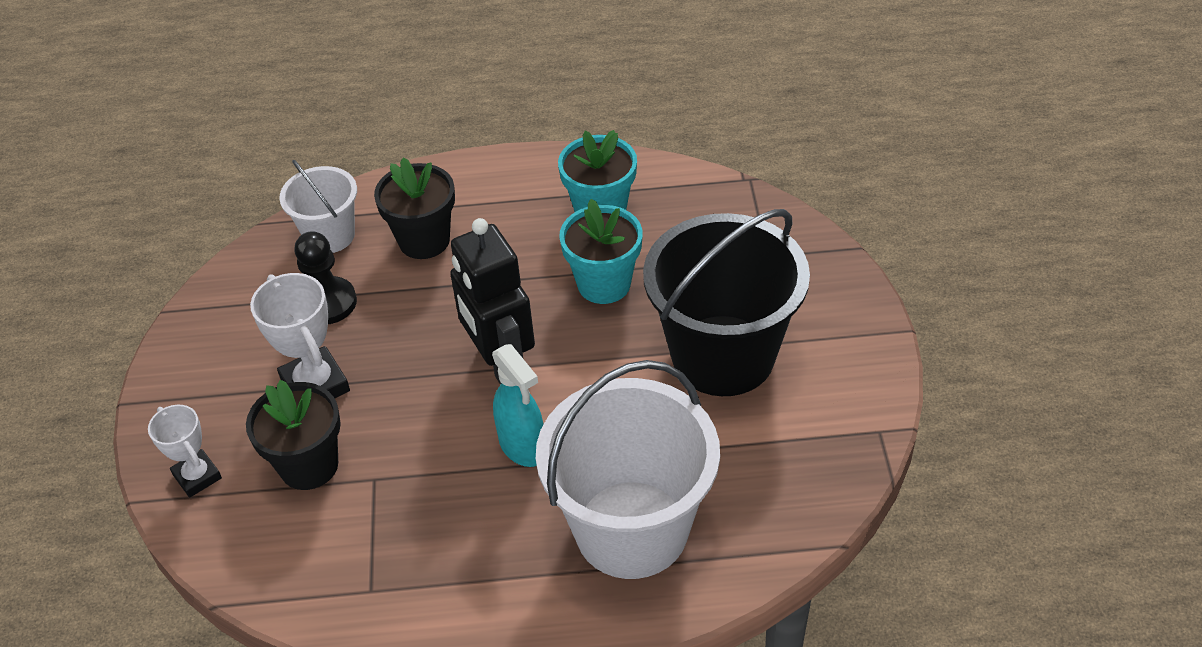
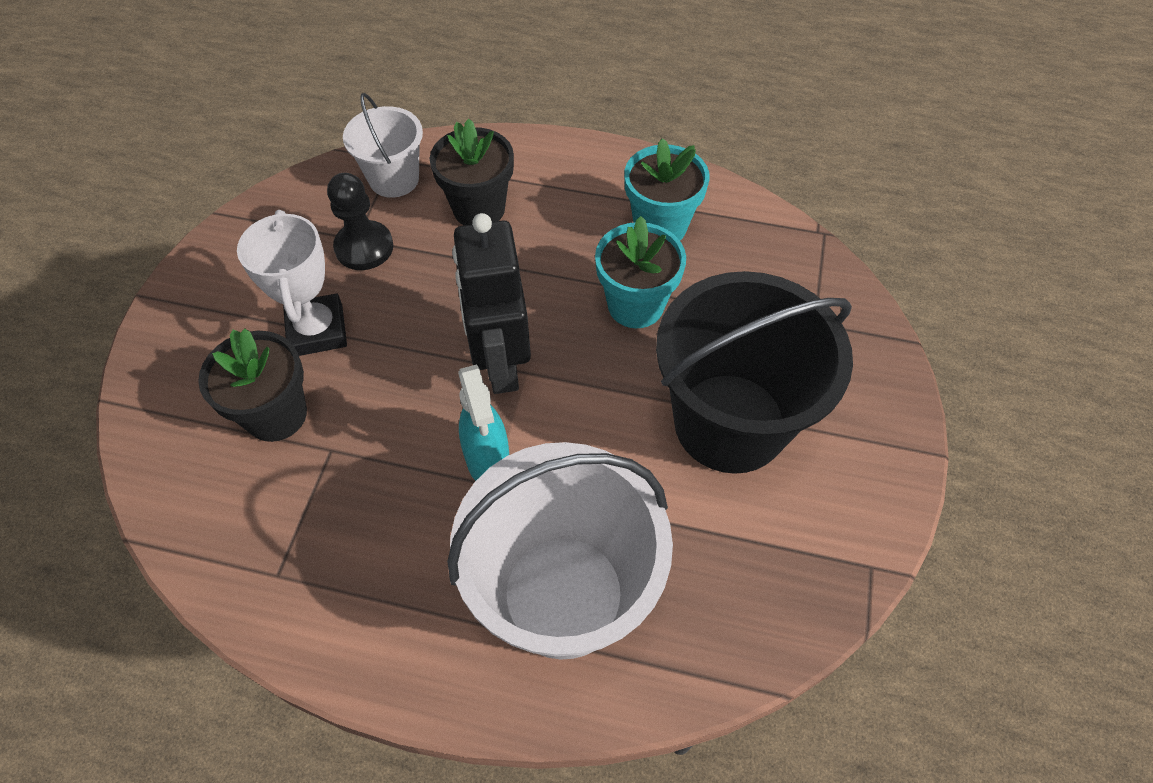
camera: 15 degrees right, 10 degrees up
white trophy [148,405,222,498] -> none

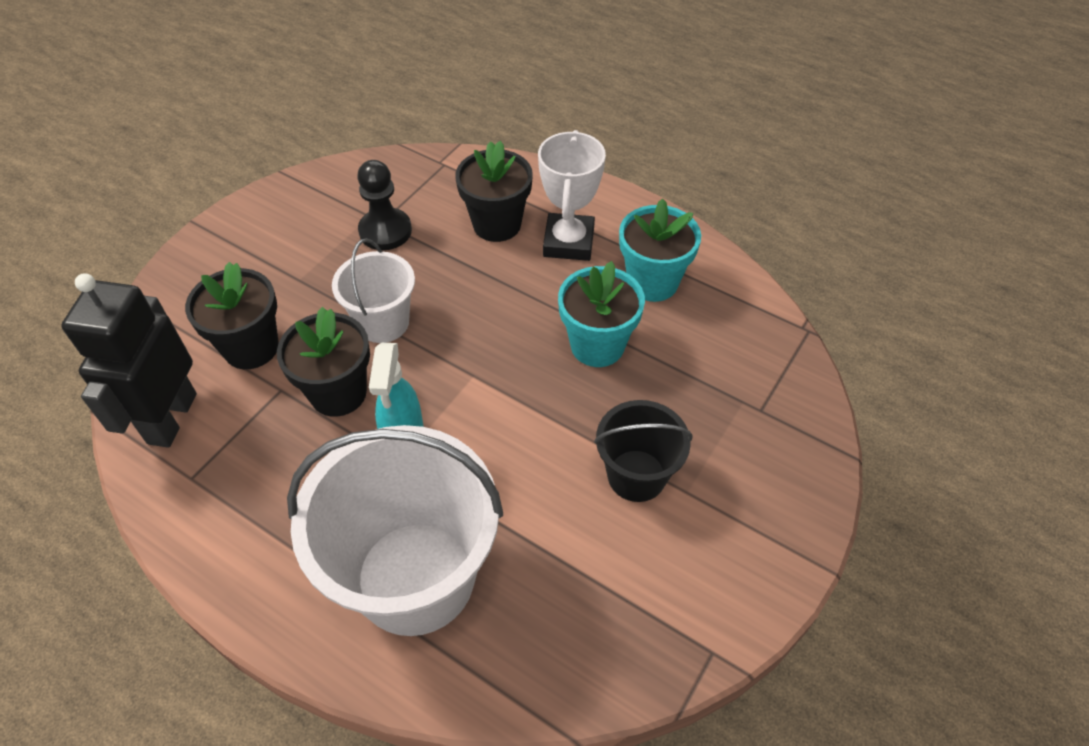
camera: 20 degrees right, 5 degrees down
white trophy [237,210,347,356] -> white trophy moved to [538,130,606,261]
white bucket [343,93,423,198] -> white bucket moved to [332,238,415,343]
black robot [452,213,531,394] -> black robot moved to [61,273,197,448]
black bucket [656,271,853,474] -> black bucket [594,400,693,502], size x0.53
none -> black flower pot [277,307,370,417]

